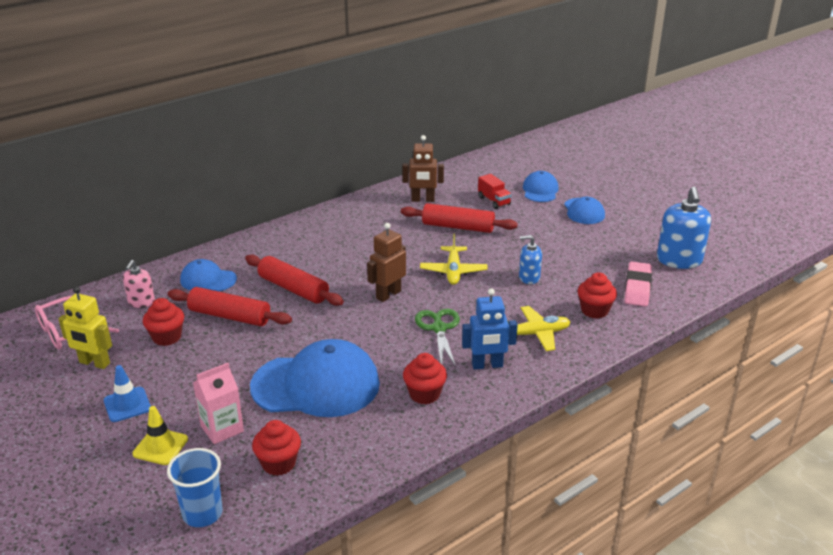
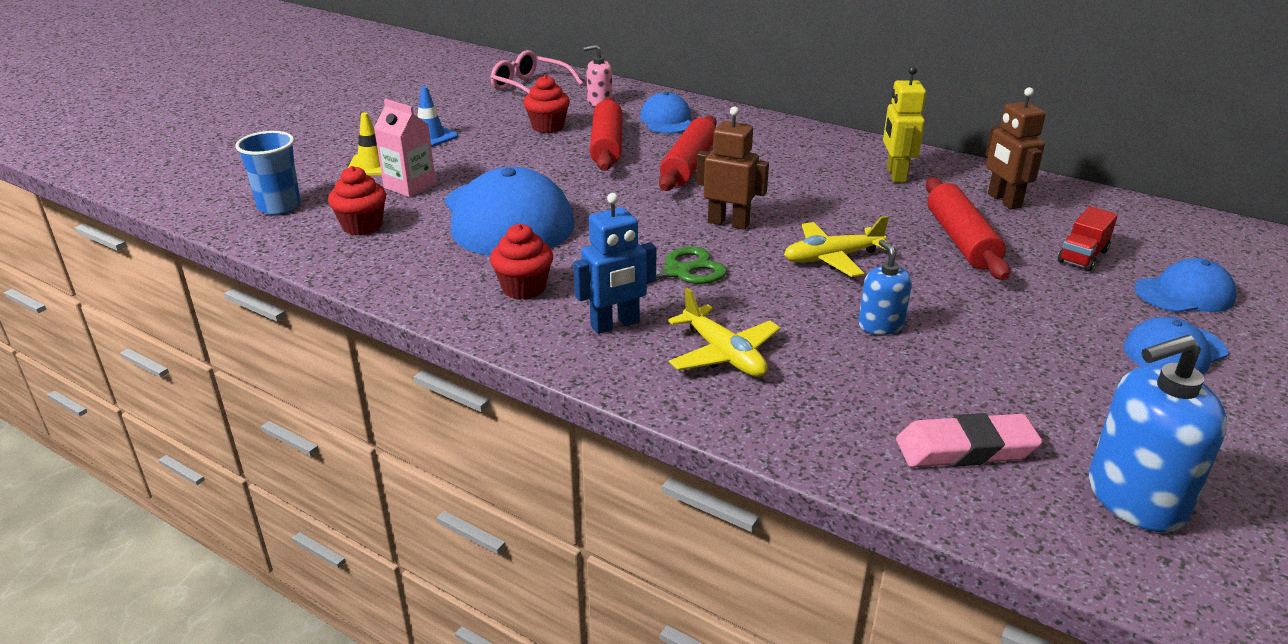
camera: 70 degrees right, 0 degrees up
yellow robot [59,286,112,369] -> yellow robot moved to [883,66,926,183]
blue robot [462,288,518,370] -> blue robot turned 90 degrees counterclockwise [573,193,656,334]
red cupcake [578,272,617,319] -> none

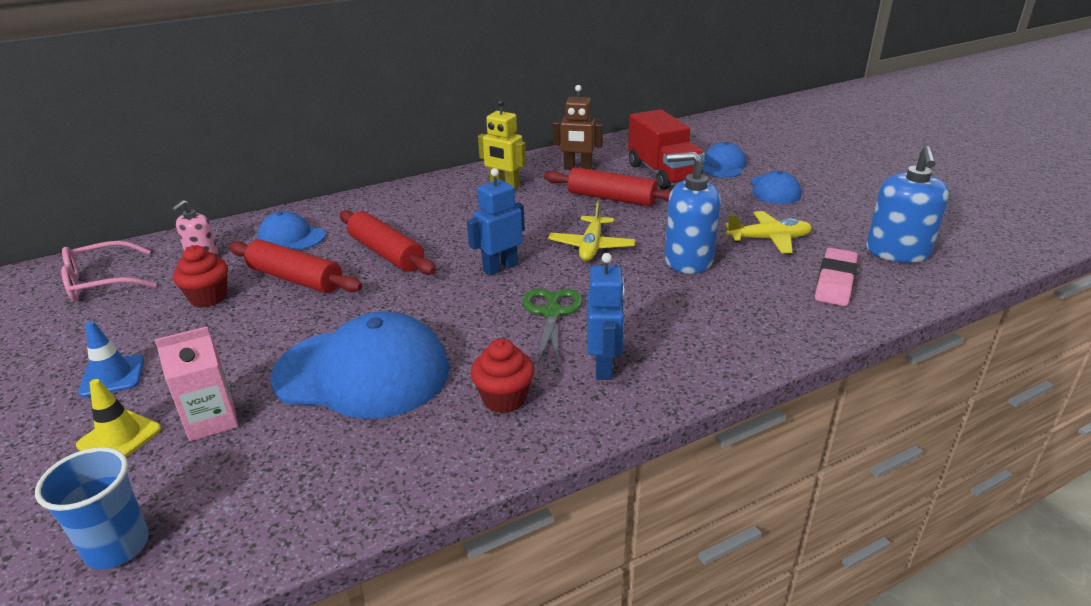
camera: 60 degrees left, 0 degrees up
red cupcake [328,166,386,236] -> none
yellow plane [668,288,780,377] -> yellow plane moved to [725,211,812,253]
brown robot [696,106,769,230] -> blue robot [467,168,525,276]
blue soap dispenser [858,240,912,335] -> blue soap dispenser [664,152,721,274], size x1.76
red truck [1058,206,1118,271] -> red truck [628,109,705,190], size x1.95

